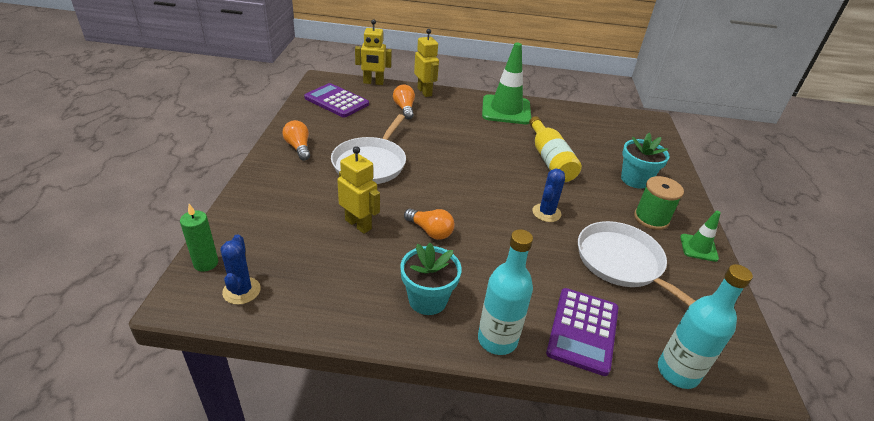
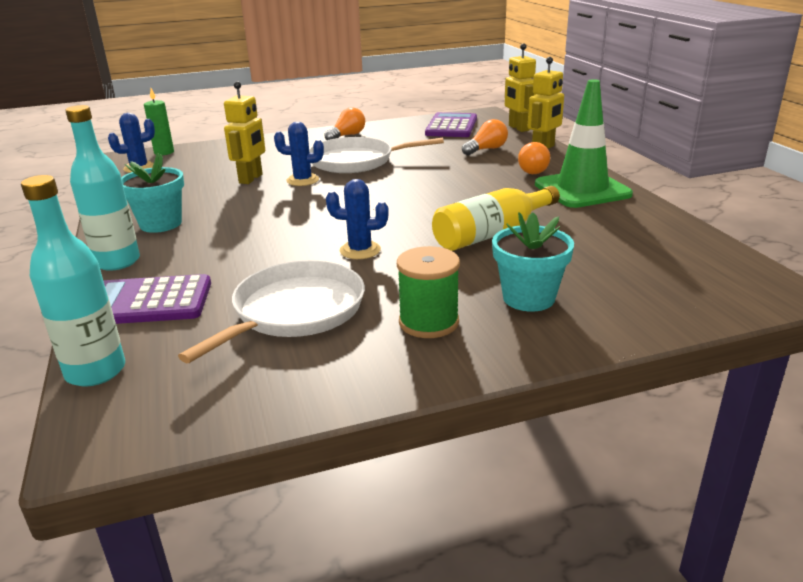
camera: 70 degrees right, 10 degrees down
orange light bulb [404,209,455,240] -> orange light bulb moved to [518,142,550,174]
green traffic cone [680,211,721,262] -> none
none -> blue cactus [274,122,324,186]

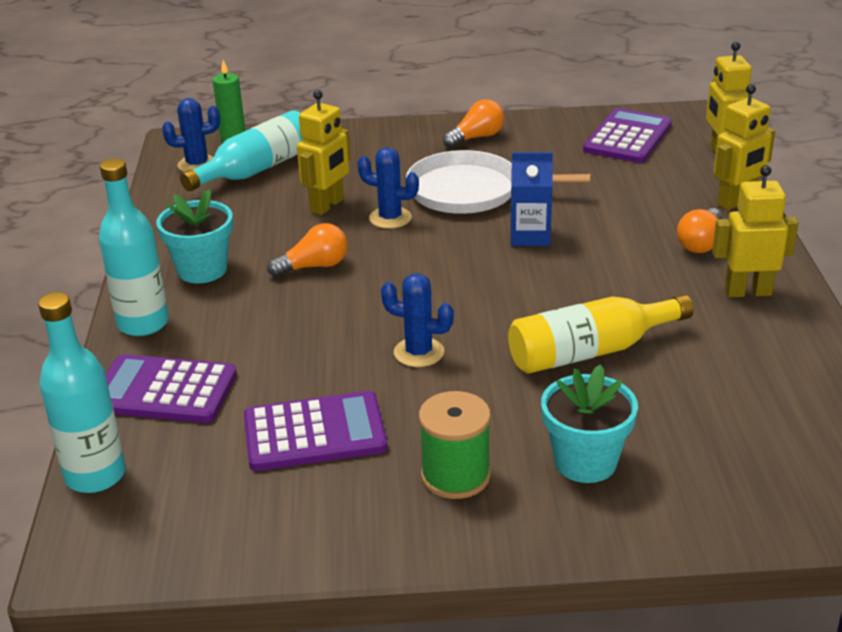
camera: 15 degrees right, 5 degrees up
white pan [178,261,365,363] -> purple calculator [244,391,388,471]
orange light bulb [462,119,508,155] -> orange light bulb moved to [267,223,347,277]
green traffic cone [535,79,633,208] -> yellow robot [712,165,799,297]
none -> turquoise bottle [180,110,303,191]
none -> blue carton [511,152,553,246]

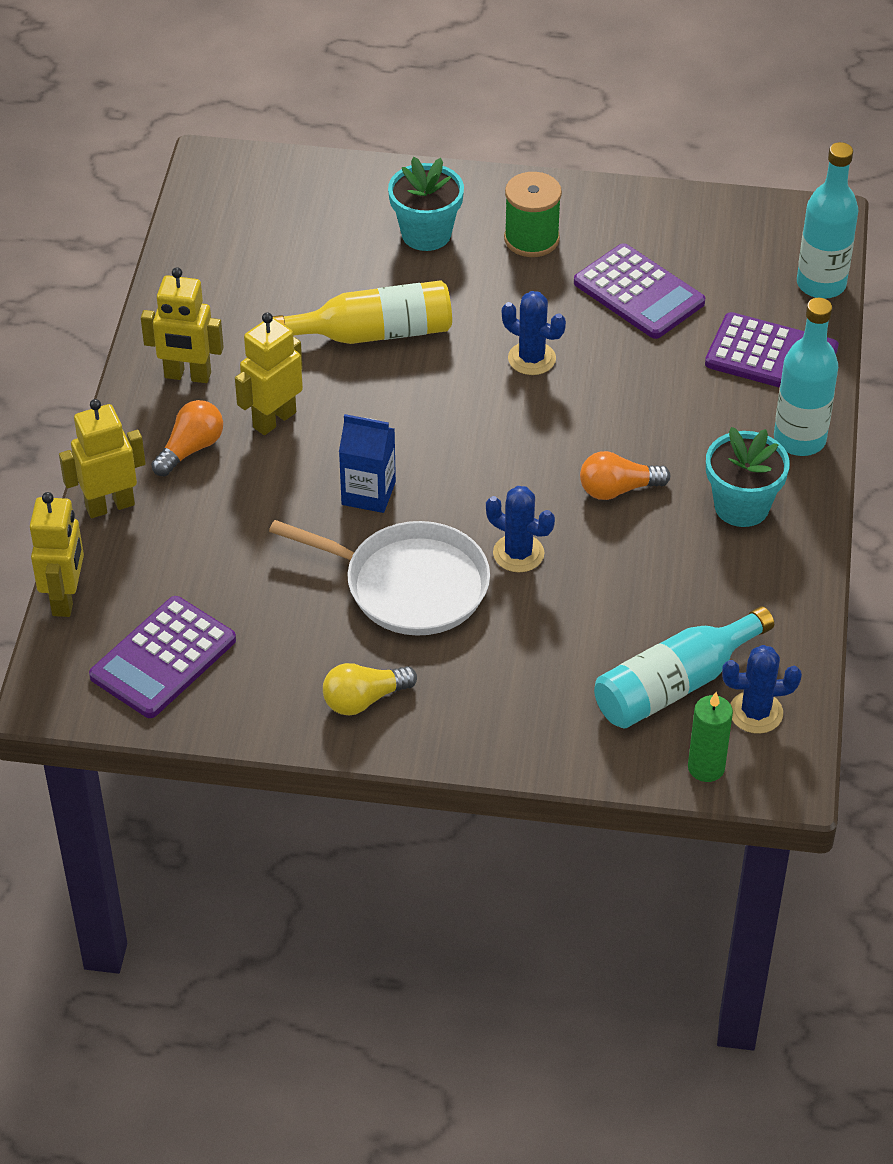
camera: 170 degrees left, 15 degrees up
purple calculator [244,391,388,471] -> purple calculator turned 135 degrees counterclockwise [574,243,705,339]
yellow robot [297,90,350,215] -> yellow robot moved to [235,312,303,435]
orange light bulb [443,99,504,148] -> yellow light bulb [323,663,417,716]

